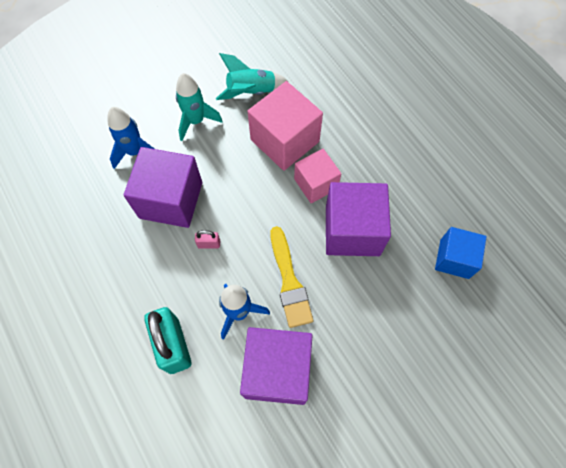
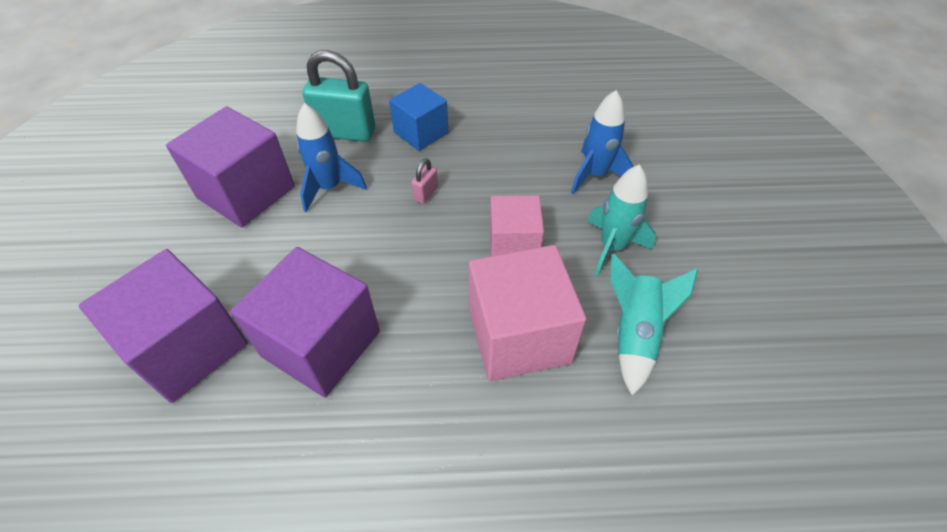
camera: 120 degrees right, 15 degrees down
purple cube [124,147,202,228] -> purple cube moved to [79,249,248,403]
yellow brush [270,226,313,328] -> none
pink cube [294,149,341,203] -> pink cube moved to [490,195,544,256]
blue cube [435,227,487,279] -> blue cube moved to [389,83,448,151]

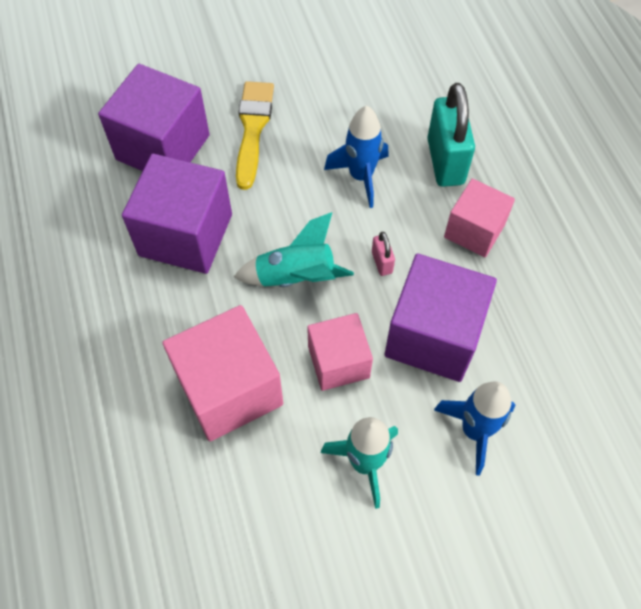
camera: 75 degrees right, 10 degrees up
purple cube [166,106,295,227] -> purple cube moved to [385,253,497,382]
blue cube [389,83,448,151] -> pink cube [444,179,515,257]
pink padlock [411,158,438,204] -> pink padlock turned 60 degrees clockwise [372,232,395,276]
turquoise rocket [611,254,698,396] -> turquoise rocket moved to [234,212,354,287]
none -> yellow brush [236,81,274,190]

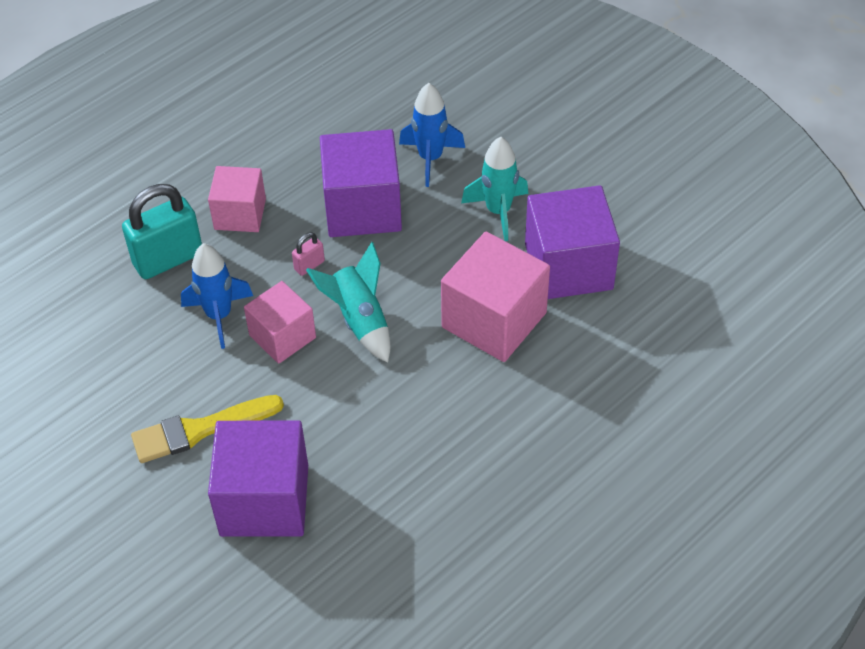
camera: 115 degrees left, 10 degrees down
purple cube [122,154,232,274] -> purple cube moved to [525,185,620,299]
pink cube [307,313,373,391] -> pink cube moved to [244,281,316,364]

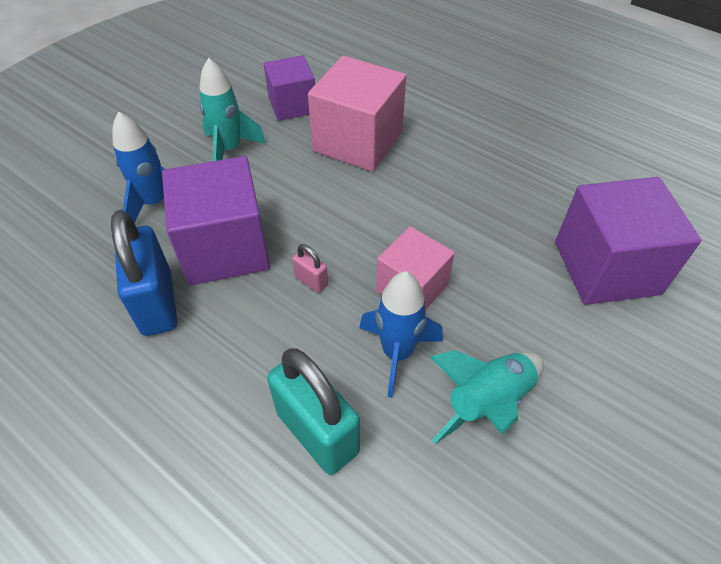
camera: 100 degrees left, 0 degrees up
yellow brush [131,395,284,463] -> none
pink cube [208,166,266,232] -> none
turquoise rocket [306,242,390,363] -> turquoise rocket moved to [430,350,544,444]
purple cube [525,185,620,299] -> purple cube [264,55,315,121], size x0.63
none -> blue padlock [111,210,177,336]

